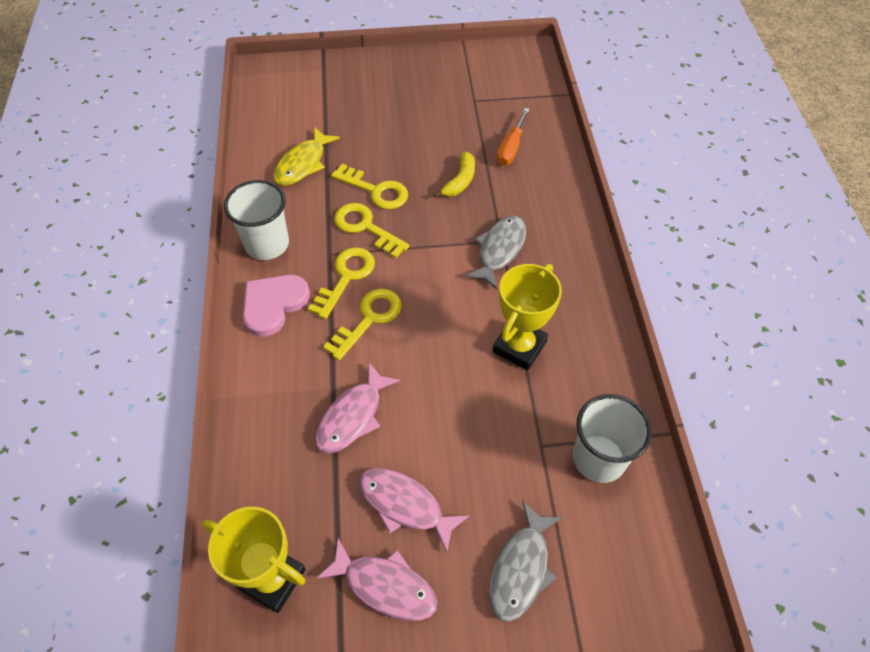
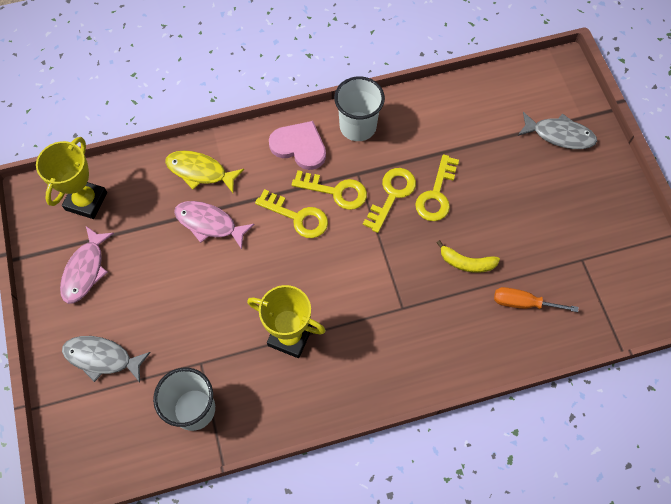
camera: 80 degrees right, 10 degrees up
yellow fish [273,127,340,186] -> yellow fish moved to [165,150,244,193]
pink fish [359,468,469,552] -> none
grey fish [465,216,526,290] -> grey fish moved to [518,112,597,149]

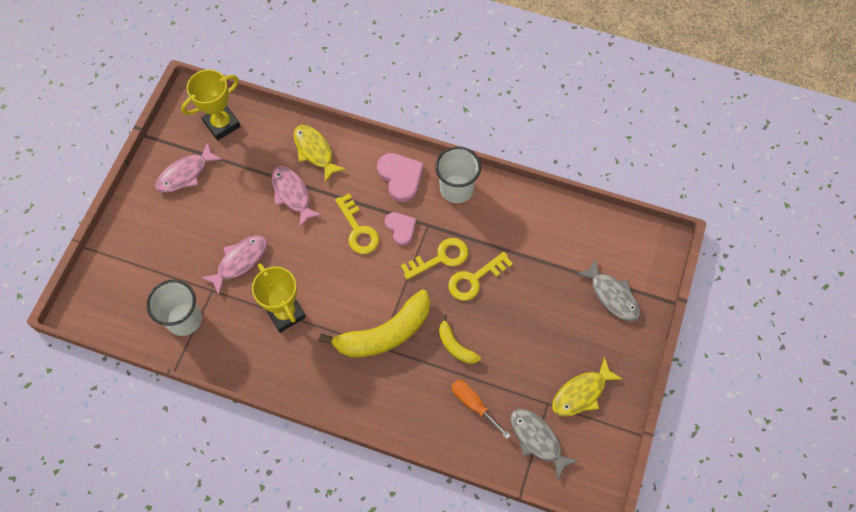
camera: 35 degrees right, 0 degrees up
grey fish [62,336,151,383] -> grey fish moved to [511,408,578,480]
yellow key [292,170,367,210] -> pink heart [385,212,416,245]
none -> pink fish [201,236,267,295]
none -> yellow banana [319,290,430,358]
none -> yellow fish [552,357,622,417]

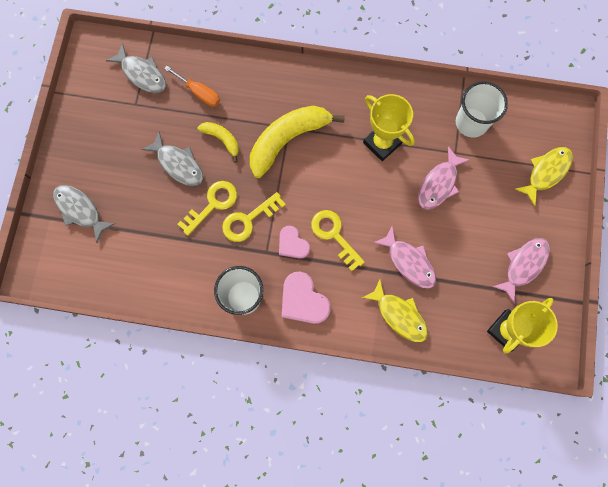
camera: 170 degrees right, 10 degrees up
yellow fish [552,357,622,417] -> yellow fish moved to [515,147,573,206]
none -> grey fish [142,132,203,186]

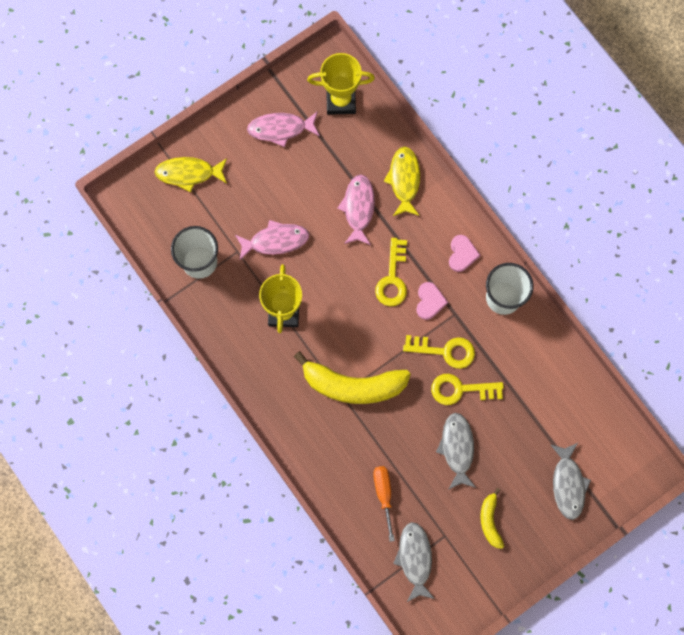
camera: 135 degrees left, 0 degrees up
yellow banana [197,122,239,162] -> yellow banana moved to [480,488,504,549]
pink heart [282,272,331,324] -> pink heart [449,235,481,272], size x0.65

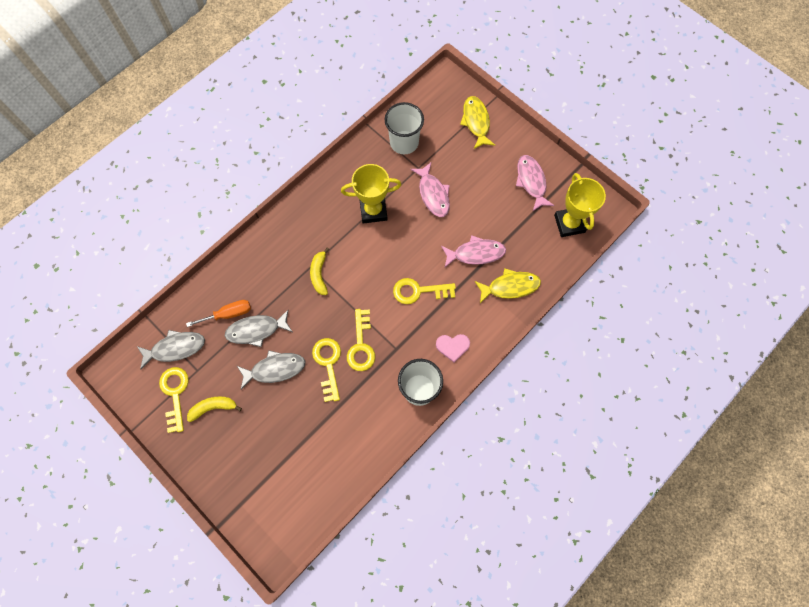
camera: 80 degrees right, 5 degrees down
yellow banana [294,351,411,404] -> yellow banana [310,247,330,295], size x0.50
pink heart [416,282,448,320] -> none
grey fish [550,443,591,520] -> grey fish moved to [225,310,292,347]
none -> yellow key [159,367,189,433]

